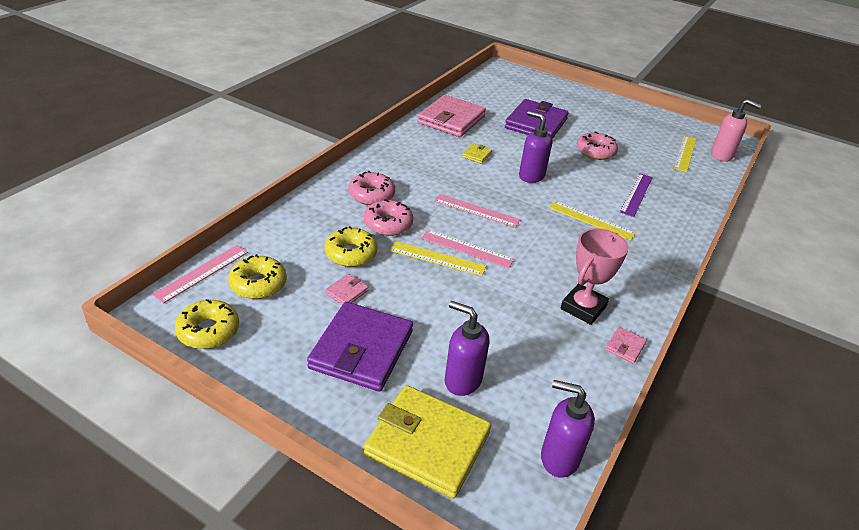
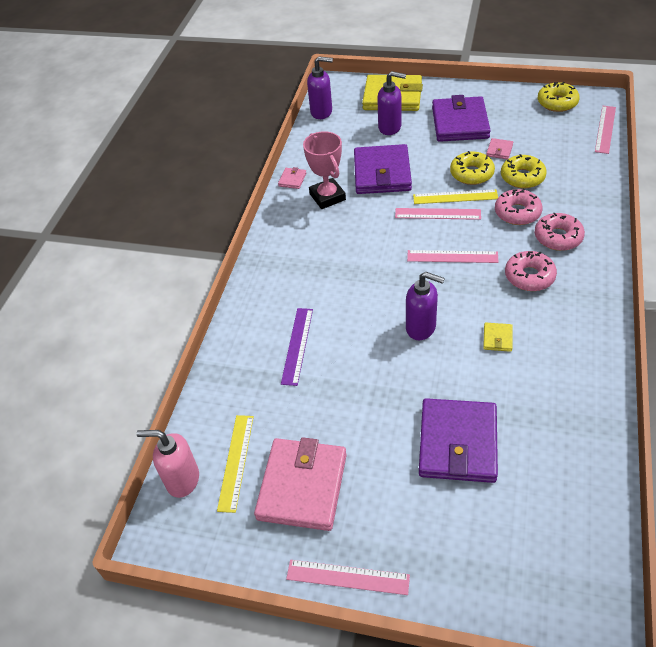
camera: 170 degrees right, 10 degrees up
yellow donut [228,254,287,299] -> yellow donut moved to [450,151,495,185]
pink wallet [417,95,486,137] -> pink wallet moved to [254,437,347,531]
yellow ruler [549,201,636,241] -> none
pink trophy [560,228,628,325] -> pink trophy turned 45 degrees counterclockwise [303,131,346,209]
pink donut [576,132,618,160] -> pink donut moved to [505,251,557,291]
none -> pink ruler [286,560,410,595]
none -> purple wallet [354,144,412,194]

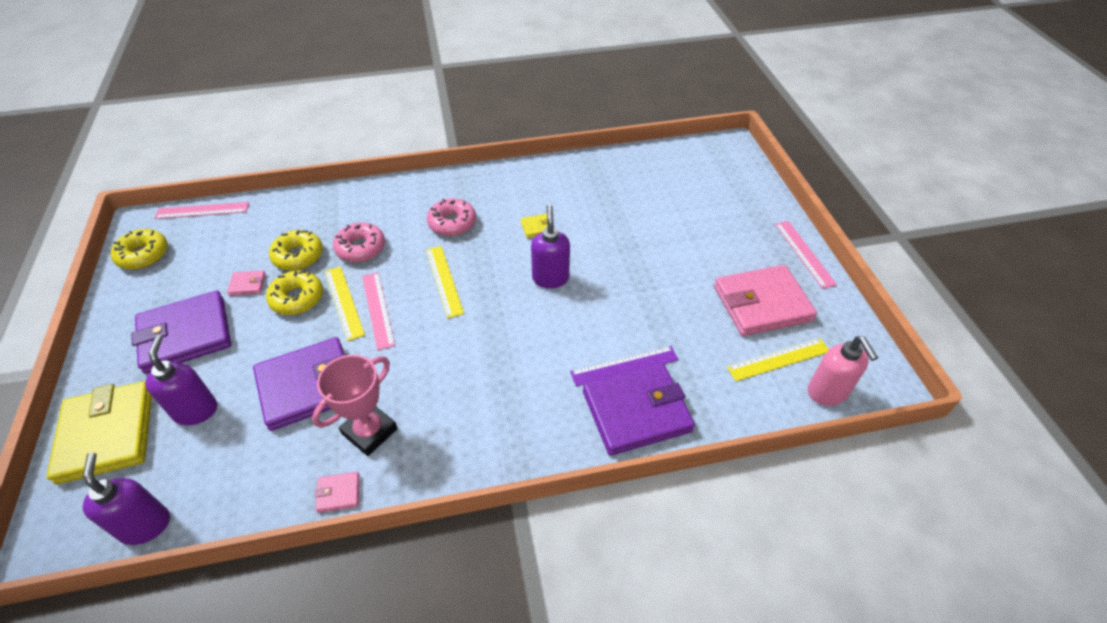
camera: 120 degrees left, 0 degrees up
pink ruler [407,250,499,263] -> yellow ruler [426,246,464,318]
purple wallet [419,398,498,483] -> purple wallet moved to [583,363,695,455]
pink donut [535,213,585,251] -> none

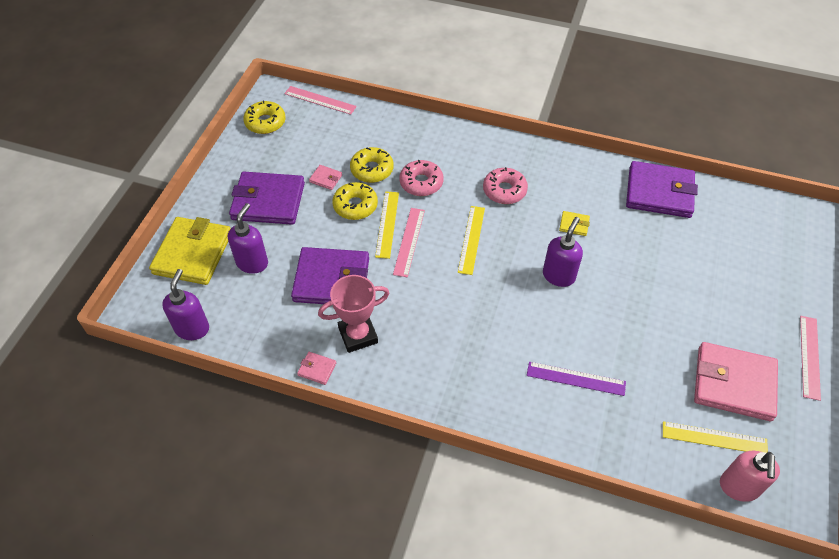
camera: 30 degrees right, 5 degrees up
purple wallet [583,363,695,455] -> purple wallet moved to [626,161,698,218]

